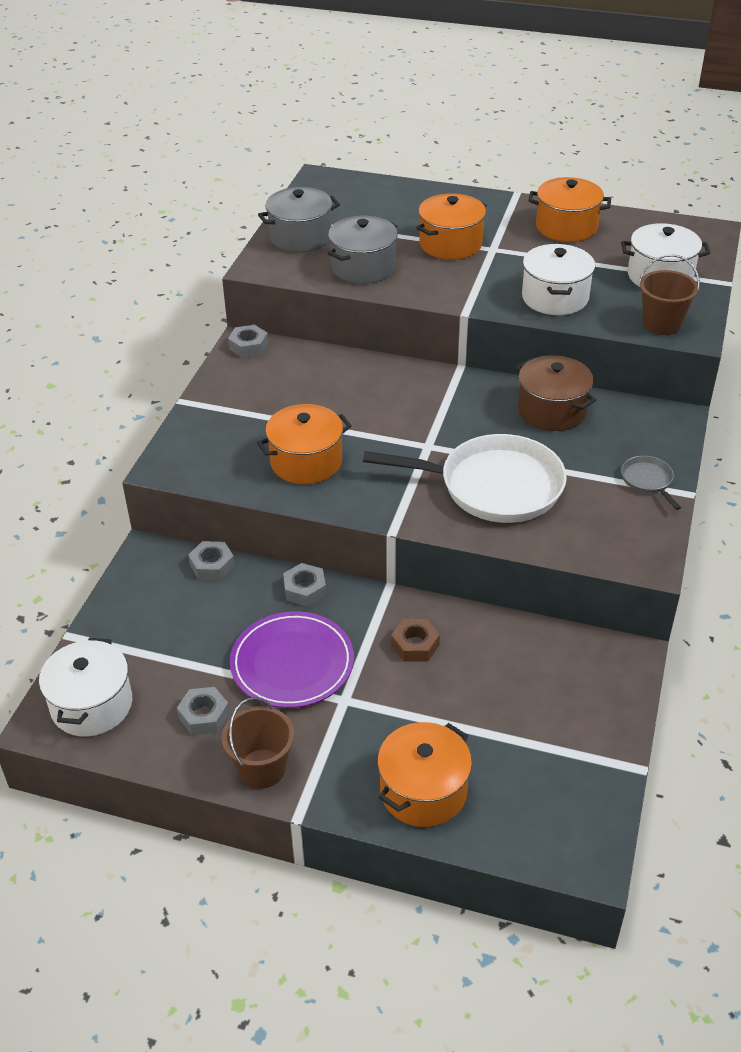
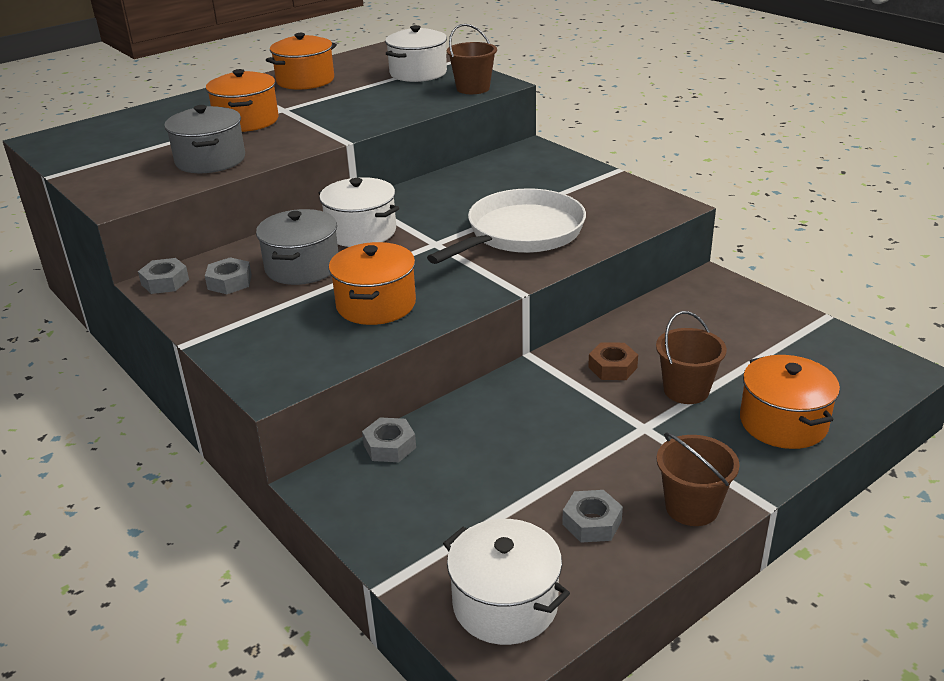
camera: 55 degrees left, 10 degrees down
purple plate [230,611,354,708] -> none
grey pot [258,187,340,252] -> grey pot moved to [256,209,338,285]
grey nut [283,563,326,607] -> grey nut moved to [205,257,252,294]
brown pot [516,355,596,431] -> none
white pot [522,244,595,315] -> white pot moved to [319,177,399,247]
grey pan [621,456,681,510] -> none
none -> brown bucket [656,311,727,404]

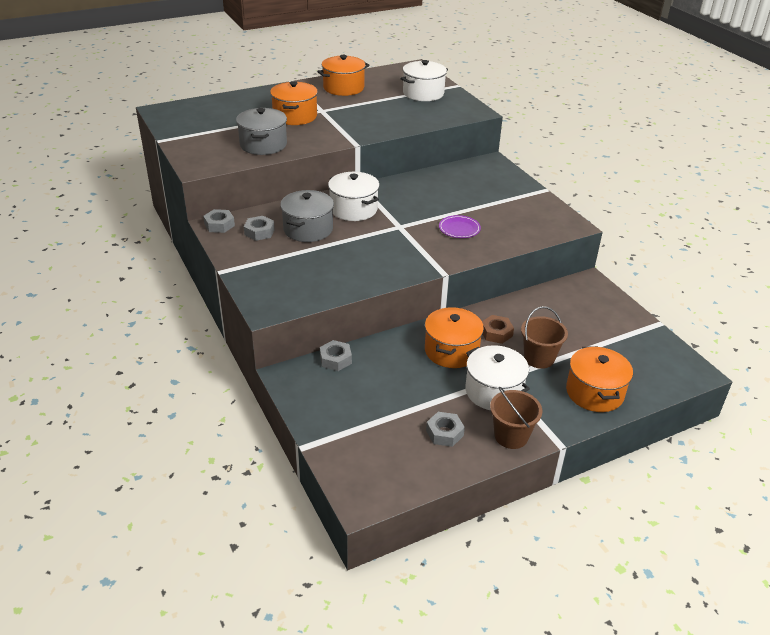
camera: 10 degrees right, 5 degrees up
orange pot [329,242,416,325] -> orange pot moved to [425,307,484,368]
white pan [427,188,586,264] -> purple plate [439,215,481,238]
white pot [443,519,570,645] -> white pot moved to [465,345,530,410]
brown bucket [447,24,497,94] -> none

